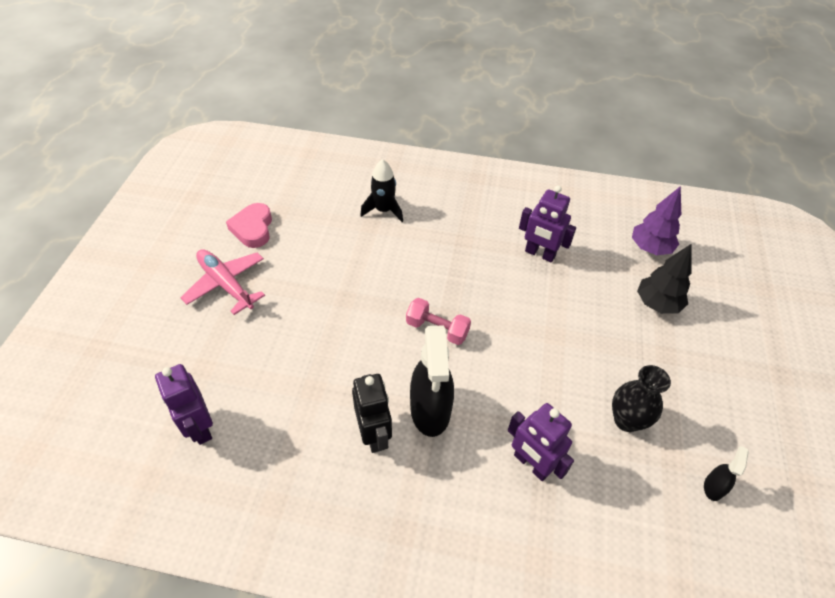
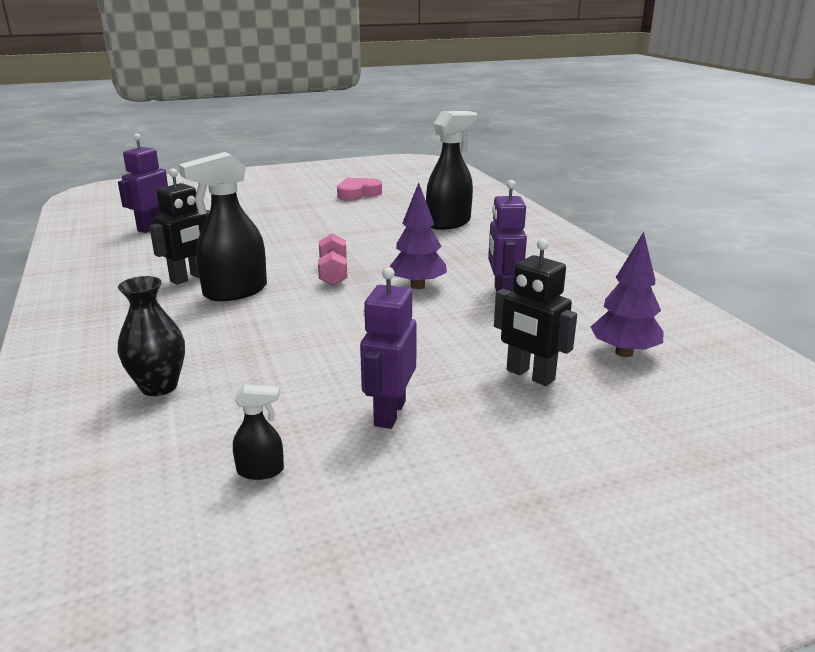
camera: 60 degrees right, 25 degrees down
pink plane [180,249,265,315] -> none
black rocket [360,159,403,222] -> black spray bottle [426,111,477,230]
purple robot [508,403,574,481] -> purple robot moved to [360,267,417,429]
black vase [612,365,671,432] -> black vase moved to [118,276,185,396]
black tree [637,244,692,314] -> black robot [494,239,577,386]
none -> purple tree [389,183,447,289]

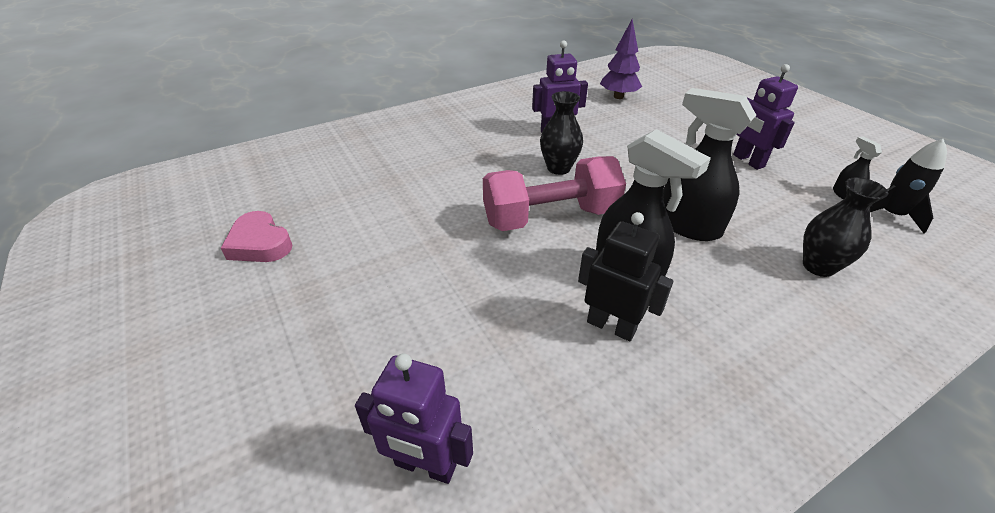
camera: 100 degrees left, 15 degrees up
pink dumbbell [318,234,348,286] -> pink dumbbell [483,156,626,231], size x1.86
purple robot [360,267,417,429] -> purple robot turned 60 degrees clockwise [733,64,798,170]
purple tree [389,183,447,289] -> black vase [540,91,583,175]
black spray bottle [426,111,477,230] -> black spray bottle moved to [663,88,756,241]
black robot [494,239,577,386] -> none
none -> black rocket [870,139,947,234]

